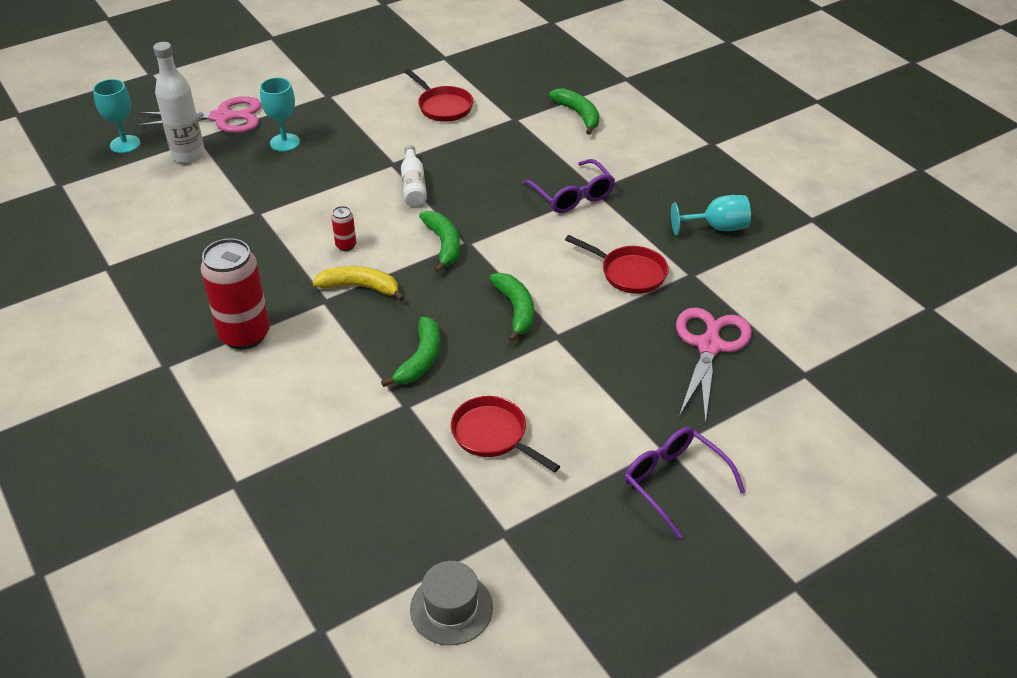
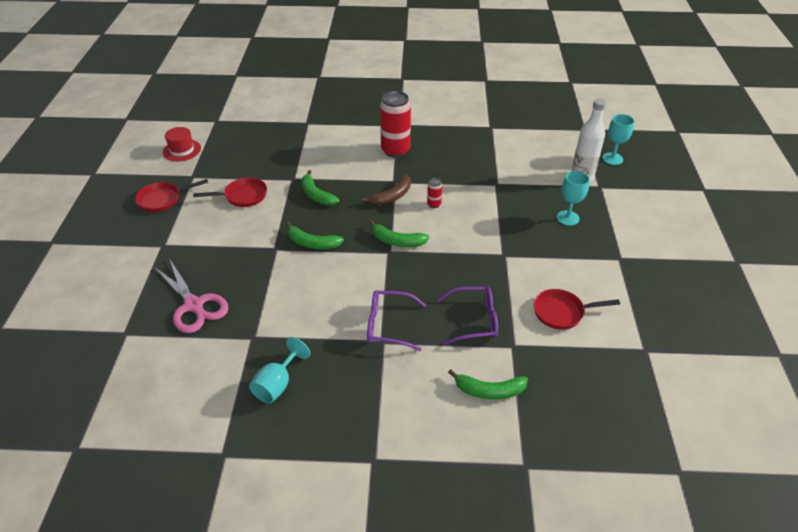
camera: 125 degrees right, 0 degrees up
pink scissors [136,96,261,133] -> none
yellow banana [312,266,405,301] -> brown banana [362,175,411,205]
white bottle [401,145,427,207] -> none
grey hat [410,561,493,645] -> red hat [163,127,201,161]
red pan [565,235,669,294] -> red pan moved to [135,179,208,212]
purple glasses [624,427,745,539] -> purple glasses moved to [437,286,498,345]

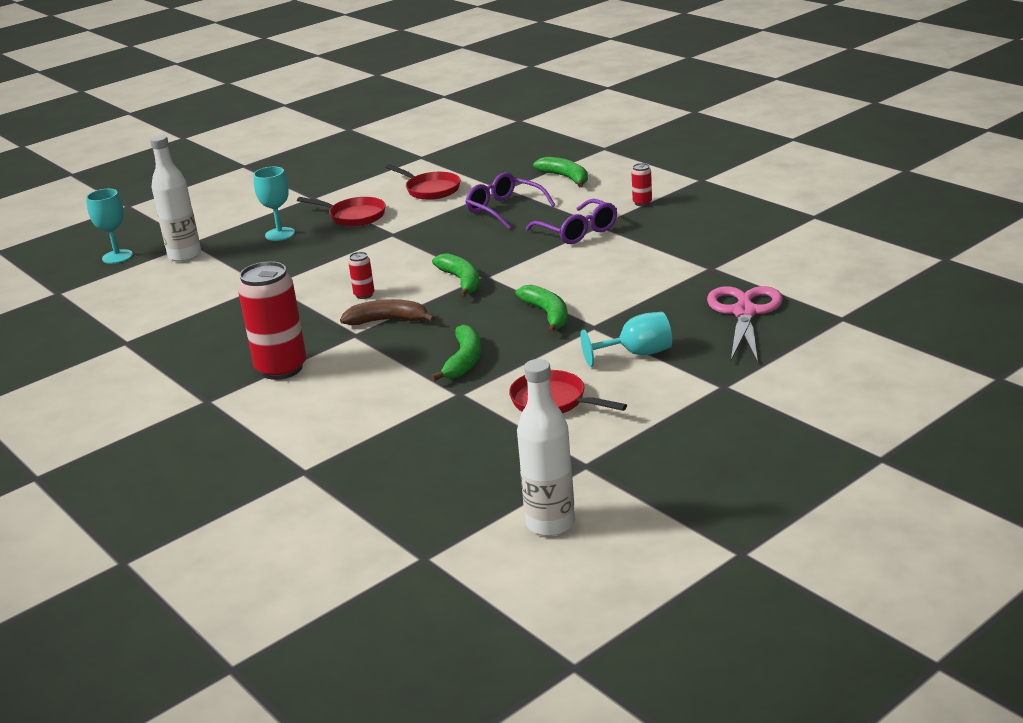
camera: 130 degrees left, 15 degrees down
red pan [135,179,208,212] -> red pan moved to [297,197,386,227]
red hat [163,127,201,161] -> white bottle [517,359,575,536]
turquoise goblet [249,337,310,404] -> turquoise goblet moved to [580,312,672,367]
none -> red can [631,163,652,206]

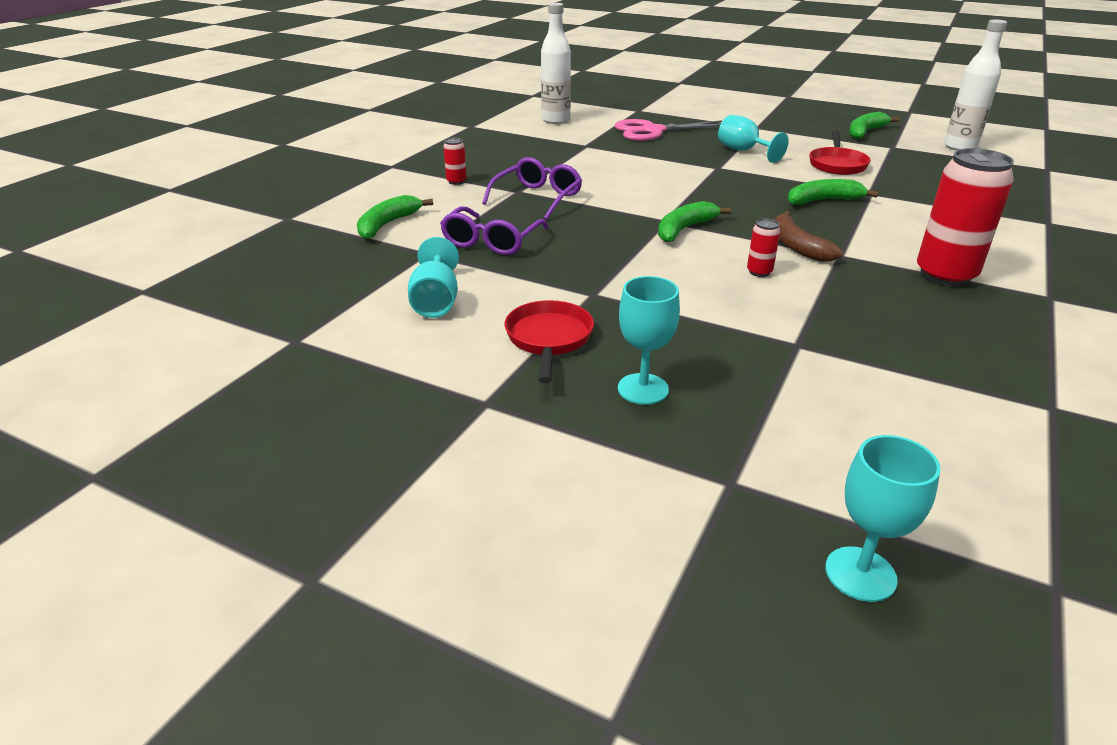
camera: 115 degrees left, 5 degrees up
white bottle [150,135,201,262] -> white bottle moved to [541,3,571,124]
red pan [386,164,460,200] -> turquoise goblet [408,237,459,318]
green banana [515,285,568,334] -> green banana moved to [849,112,899,139]

